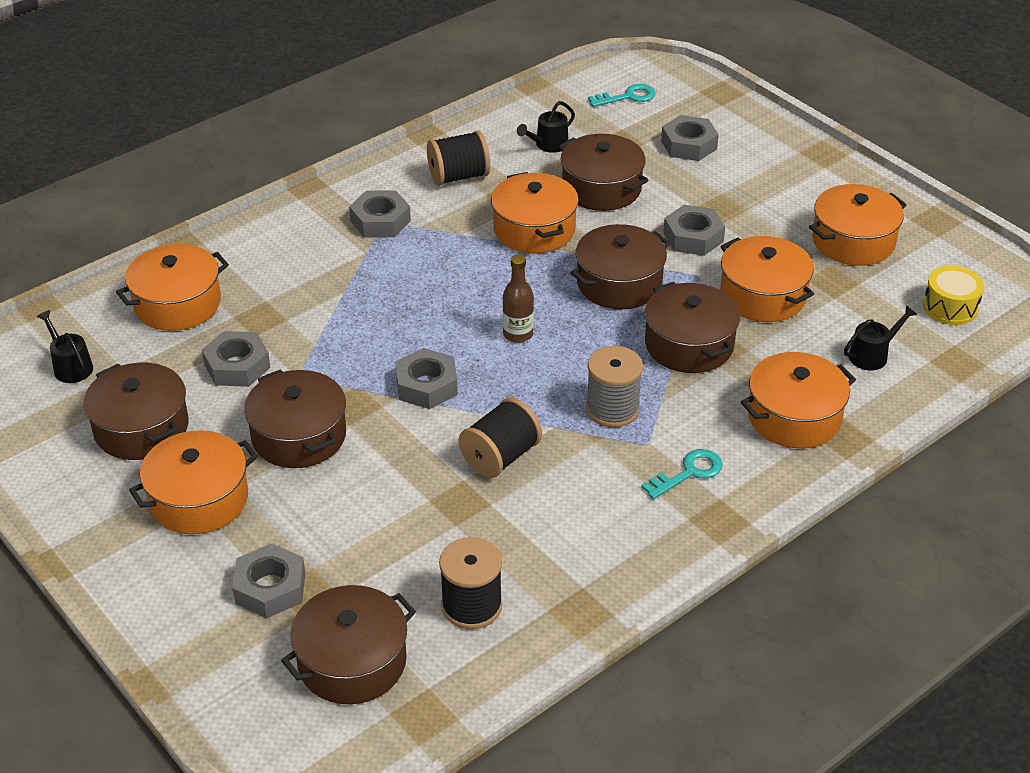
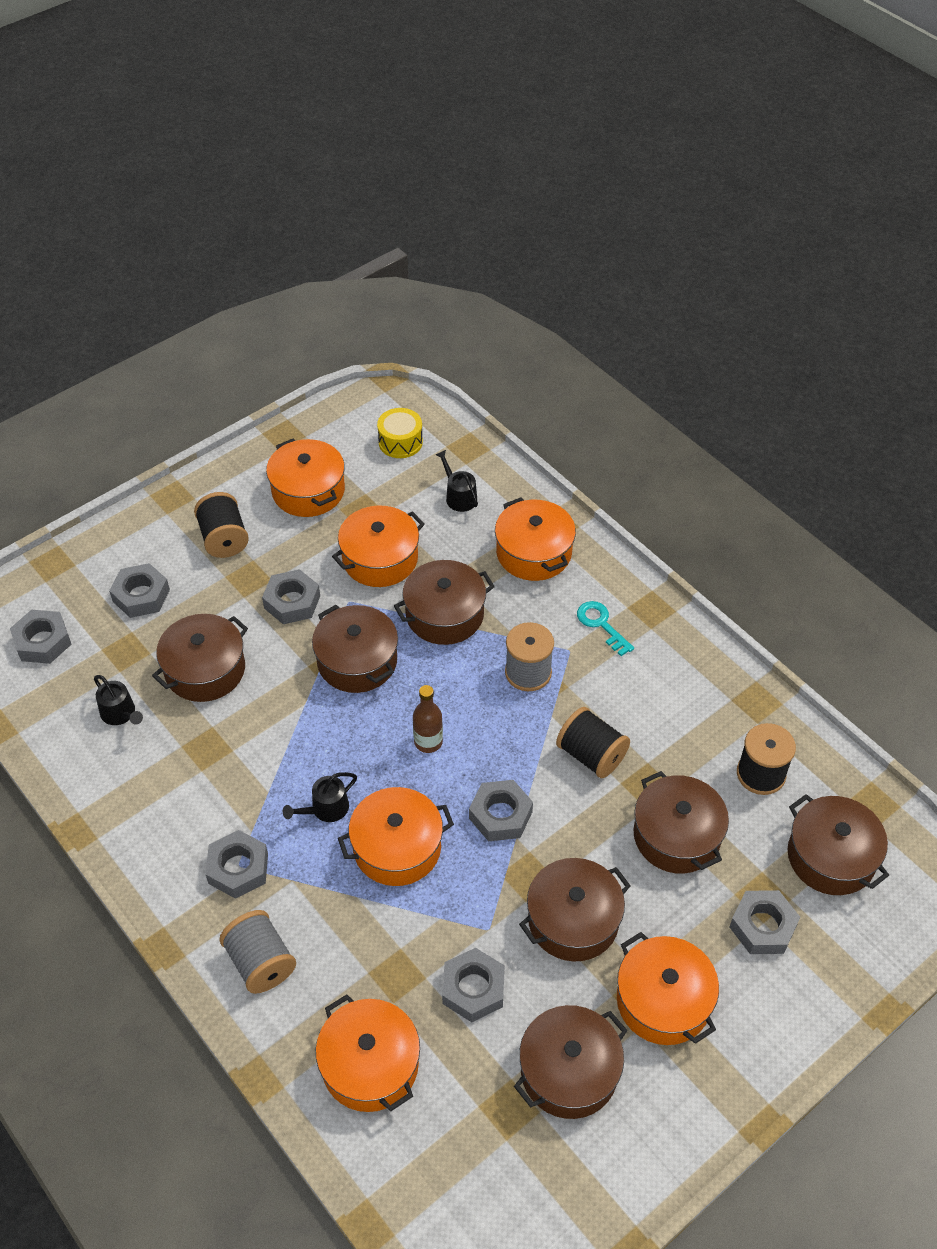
camera: 90 degrees left, 10 degrees up
black watering can [37,310,93,383] -> black watering can moved to [283,772,357,822]
black spool [427,130,490,186] -> black spool moved to [194,492,249,558]
orange pot [491,172,579,253] -> orange pot moved to [338,787,454,886]
turquoise key [588,84,656,107] -> grey nut [10,610,71,664]
none -> grey spool [219,910,296,994]
none -> brown pot [634,771,729,874]

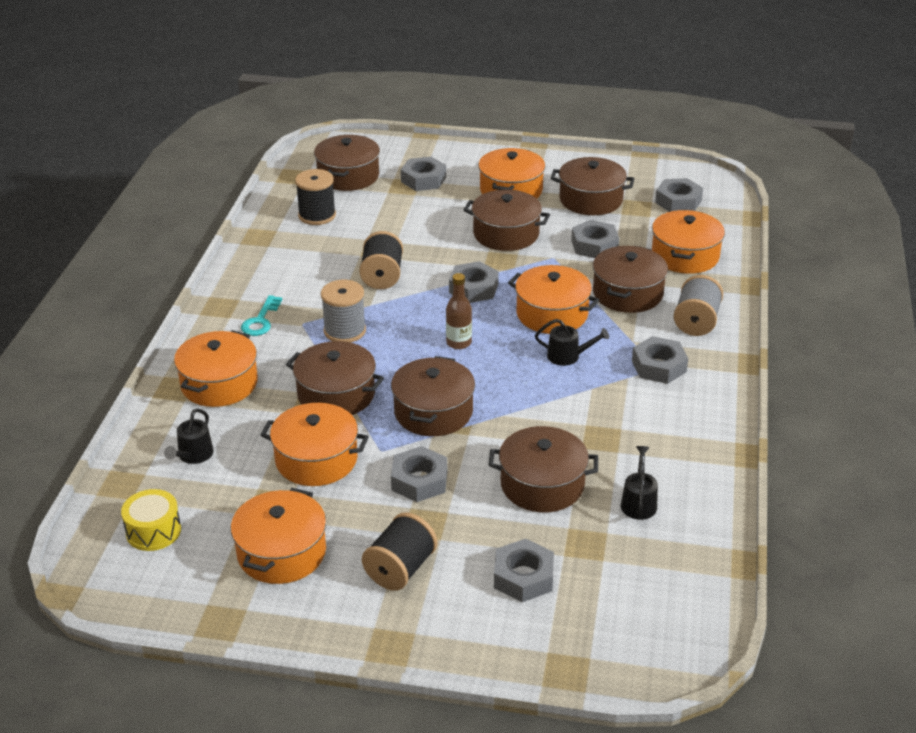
camera: 130 degrees left, 15 degrees down
grey nut [10,610,71,664] -> grey nut moved to [655,178,703,212]
brown pot [634,771,729,874] -> brown pot moved to [593,246,668,313]

